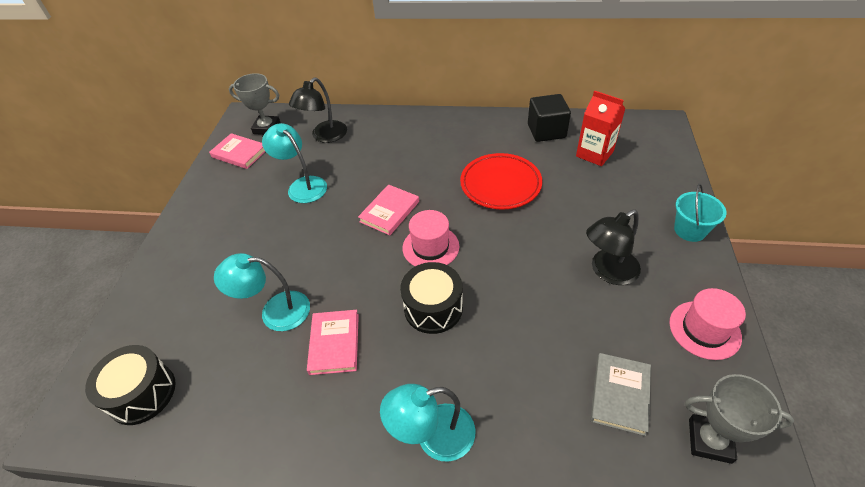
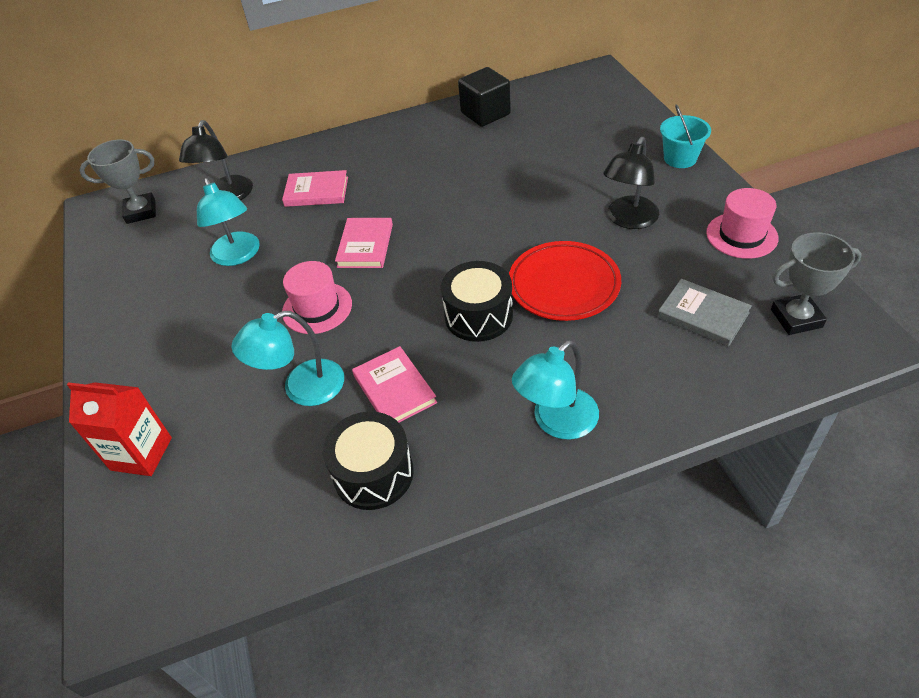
camera: 25 degrees left, 0 degrees up
black drum [85,345,176,425] -> black drum moved to [323,411,414,510]
pink book [209,133,265,169] -> pink book moved to [282,170,348,207]
turquoise lamp [262,123,327,203] -> turquoise lamp turned 135 degrees counterclockwise [197,178,260,266]
pink hat [402,210,459,266] -> pink hat moved to [282,261,352,334]
red plate [460,153,542,210] -> red plate moved to [509,241,621,321]
red carton [576,90,626,166] -> red carton moved to [67,382,172,476]
grey book [591,353,651,436] -> grey book turned 45 degrees counterclockwise [657,279,752,347]

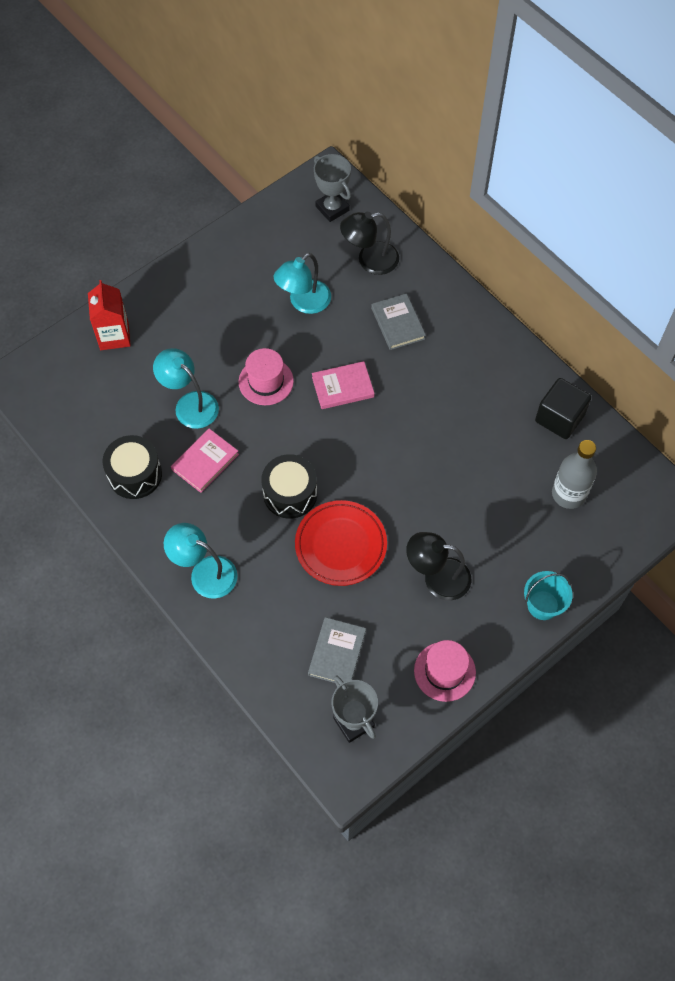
camera: 65 degrees right, 15 degrees up
pink book [282,170,348,207] -> grey book [371,293,426,350]
none -> grey bottle [552,440,597,509]

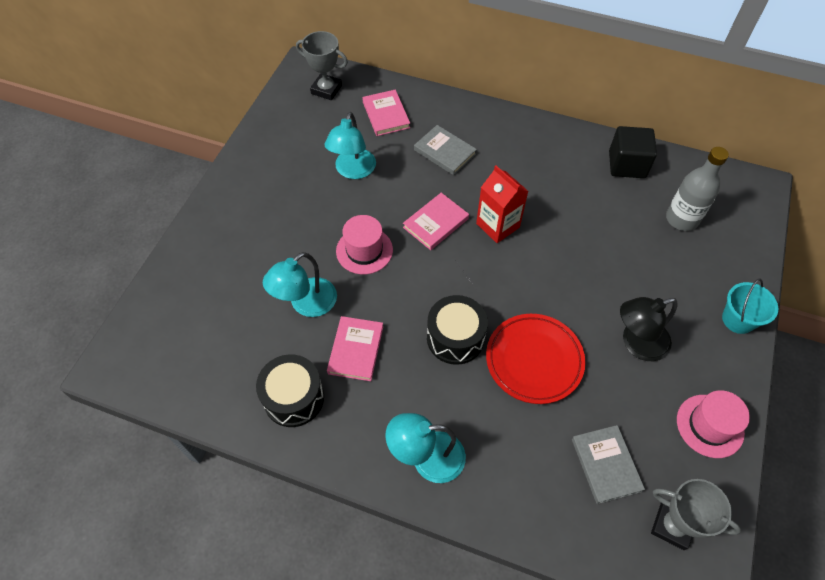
camera: 30 degrees left, 5 degrees down
red carton [88,280,131,350] -> red carton moved to [476,166,528,243]
turquoise lamp [153,348,219,429] -> turquoise lamp turned 60 degrees counterclockwise [263,252,337,317]
black lamp [340,212,399,275] -> pink book [362,90,410,136]

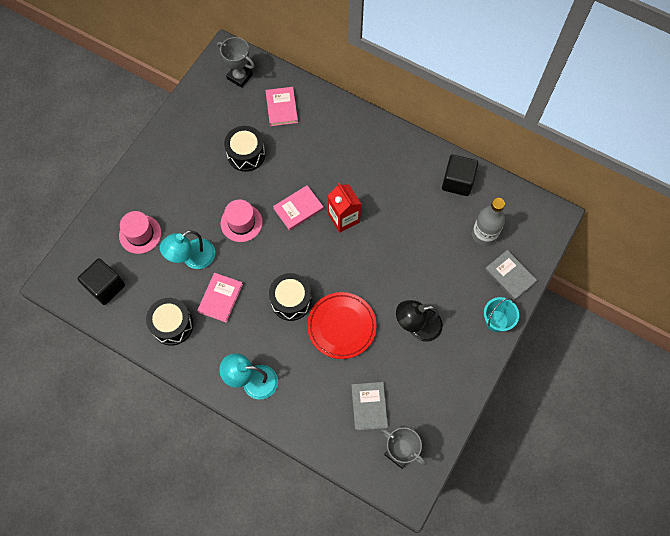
camera: 10 degrees right, 10 degrees up
turquoise lamp [325,112,376,179] -> black drum [224,126,265,172]
grey book [414,125,477,175] -> grey book moved to [485,250,537,300]
pink hat [677,390,750,458] -> pink hat moved to [119,211,161,254]
none -> black cube [78,258,125,305]

